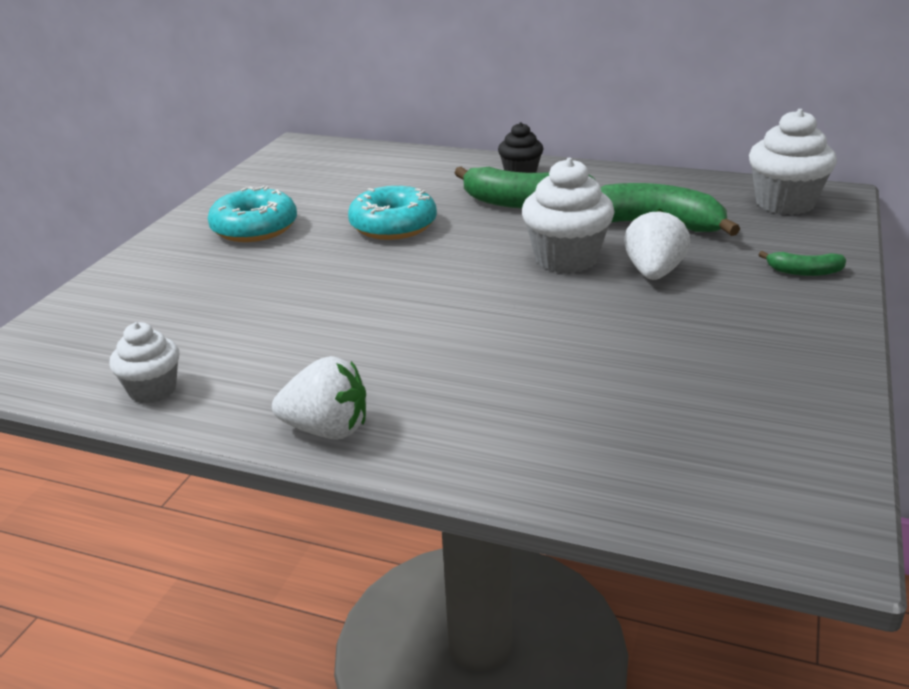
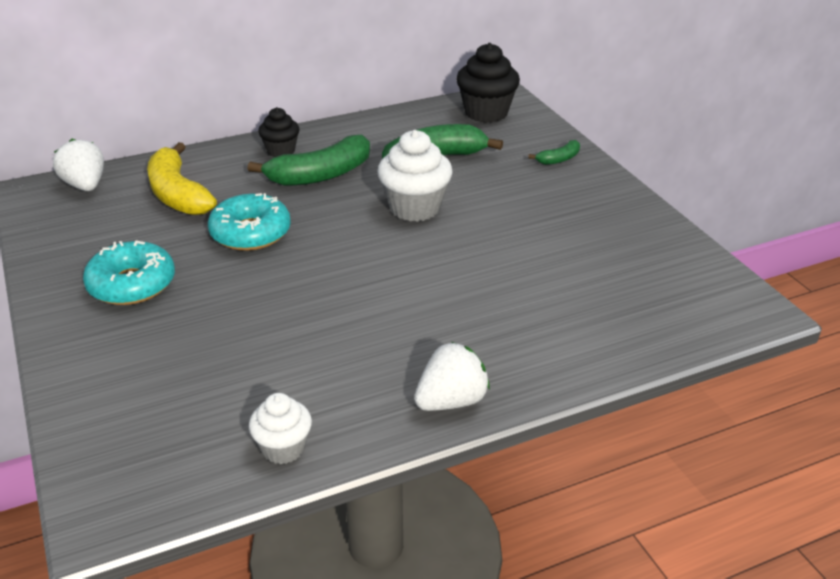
camera: 45 degrees left, 5 degrees up
white strawberry [624,209,690,280] -> white strawberry moved to [53,139,104,191]
white cupcake [749,109,837,215] -> black cupcake [456,43,520,123]
none -> yellow banana [147,142,217,215]

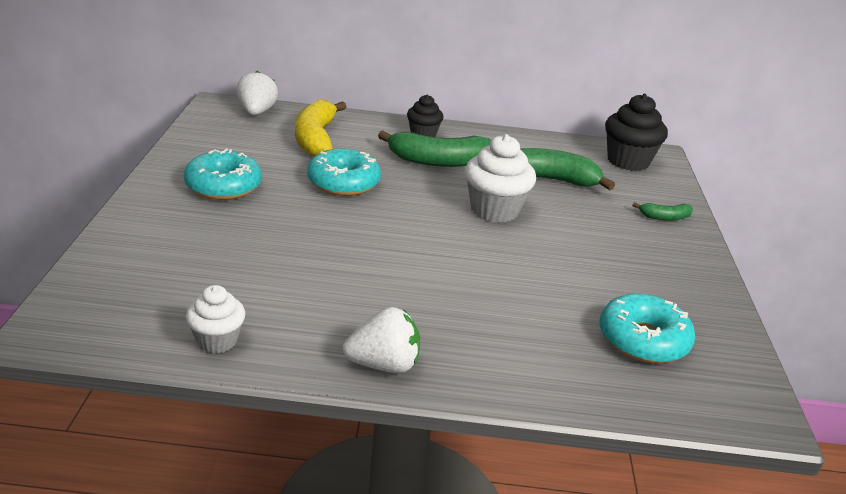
camera: 25 degrees right, 5 degrees down
none -> turquoise donut [600,294,695,363]

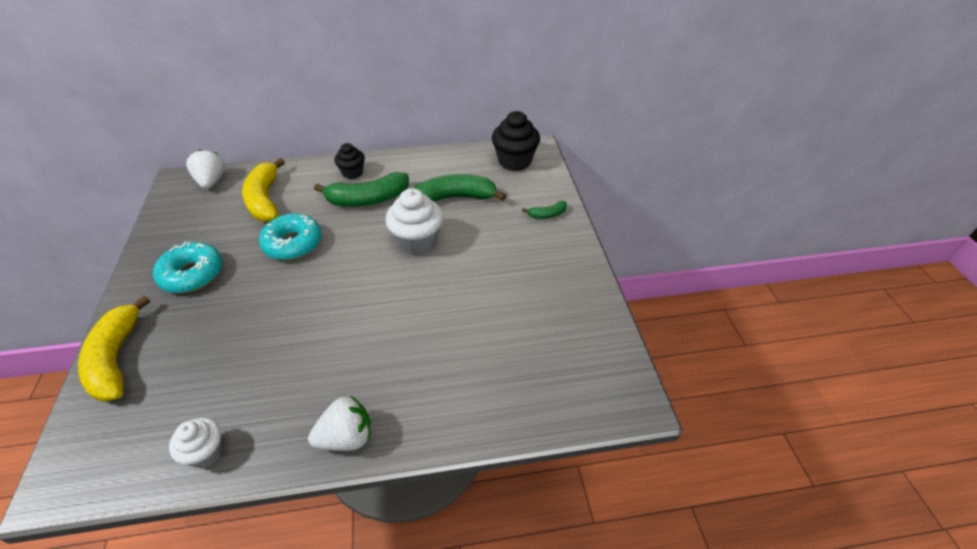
camera: 10 degrees left, 15 degrees up
turquoise donut [600,294,695,363] -> none
none -> yellow banana [78,296,150,402]

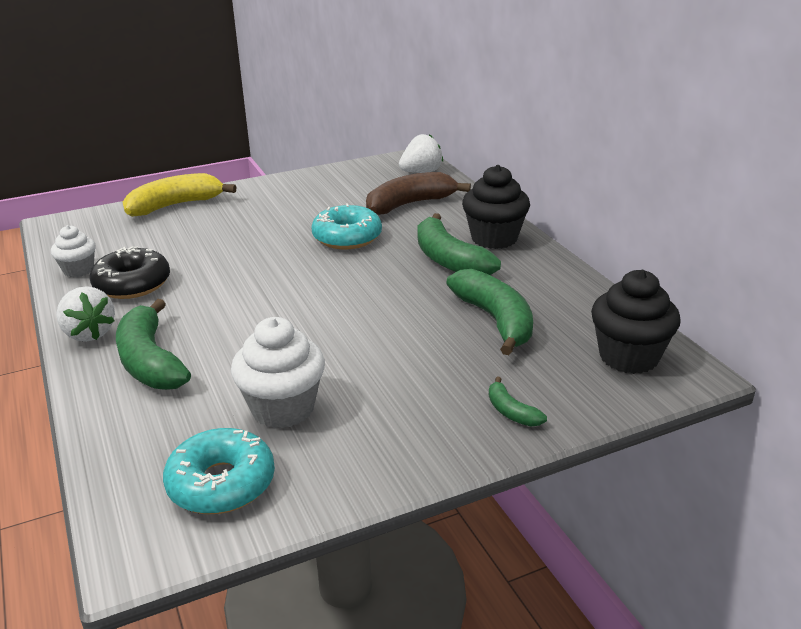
camera: 75 degrees right, 15 degrees down
turquoise donut [153,241,223,293] -> turquoise donut moved to [163,428,275,514]
yellow banana [242,158,285,221] -> brown banana [366,172,471,215]
black cupcake [334,143,365,179] -> black cupcake [462,165,530,249], size x1.65
white cupcake [385,188,443,255] -> white cupcake moved to [231,317,325,428]
none -> black donut [89,247,170,299]
none -> green banana [116,299,191,390]

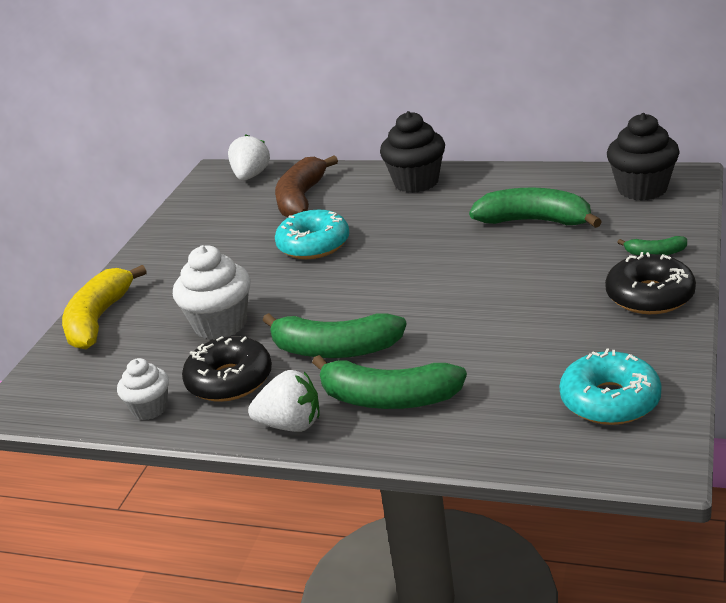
camera: 45 degrees left, 0 degrees up
white cupcake [231,317,325,428] -> white cupcake moved to [173,245,251,340]
green banana [417,213,501,275] -> green banana moved to [262,313,407,358]
none -> black donut [605,252,696,314]

